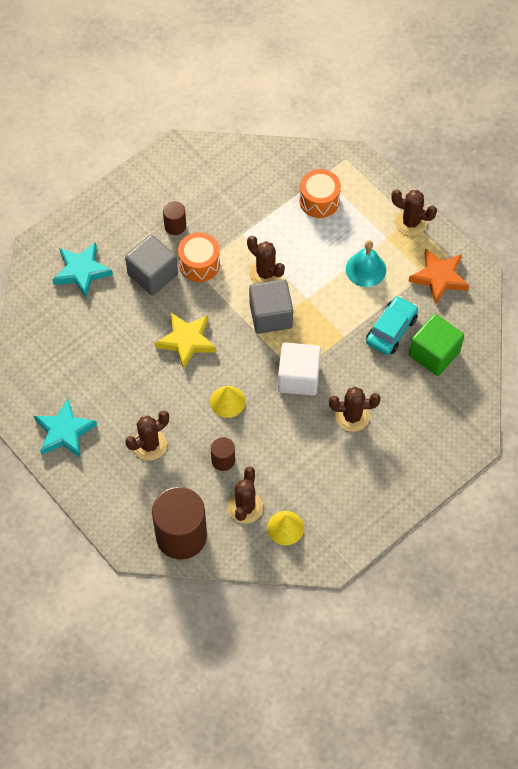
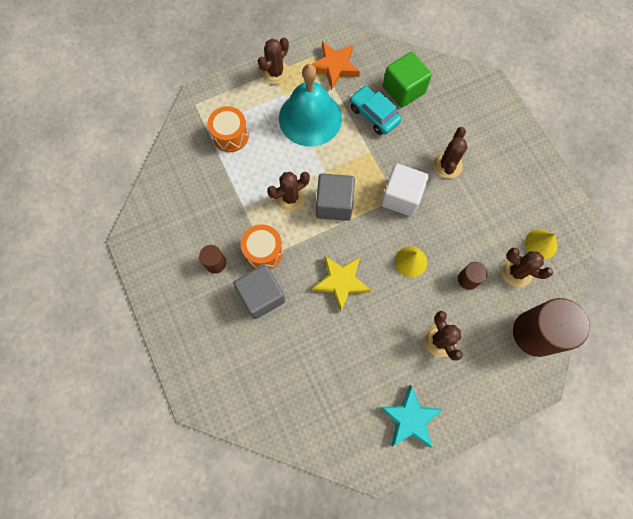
camera: 75 degrees left, 10 degrees up
turquoise star [52,242,113,298] -> none
turquoise bell [346,240,386,287] -> turquoise bell [279,64,342,147], size x1.77

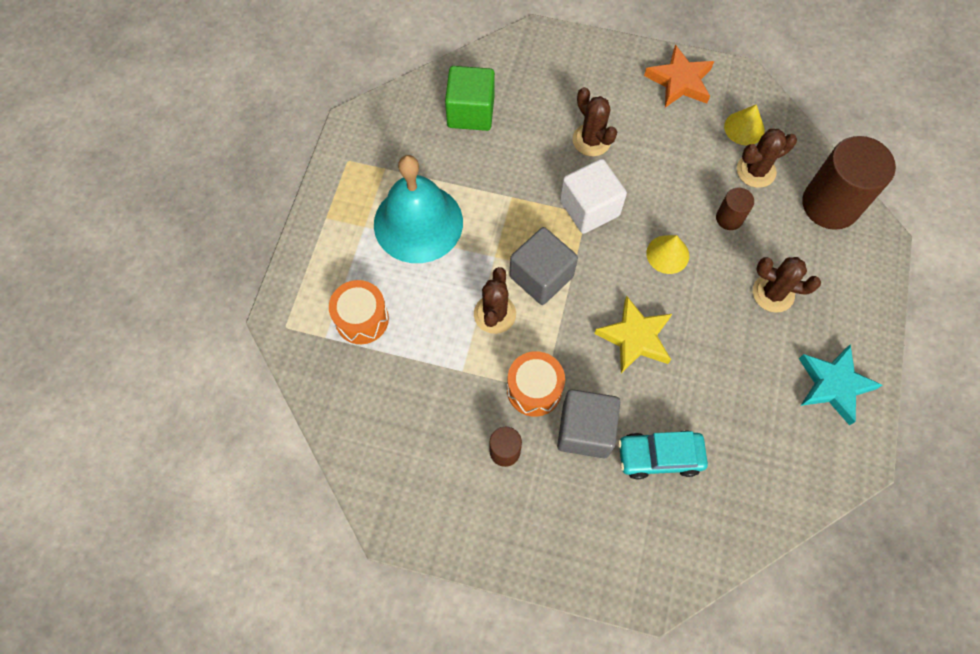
camera: 50 degrees left, 5 degrees down
brown cactus [258,37,290,84] -> none
orange star [312,42,360,90] -> orange star moved to [644,45,714,107]
turquoise car [350,85,401,135] -> turquoise car moved to [618,430,708,479]

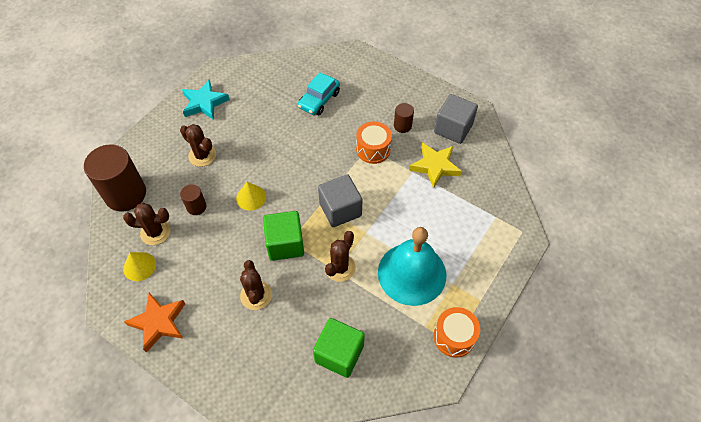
camera: 160 degrees left, 10 degrees down
orange drum [329,280,389,344] -> orange drum moved to [434,307,480,357]
brown cactus [474,267,516,334] -> brown cactus moved to [325,231,356,282]
grey cube [557,389,620,458] -> grey cube moved to [434,94,478,144]
white cube [560,159,627,234] -> green cube [263,211,304,261]
yellow star [594,296,672,373] -> yellow star moved to [409,143,462,189]
turquoise car [618,430,708,479] -> turquoise car turned 105 degrees clockwise [298,72,340,115]

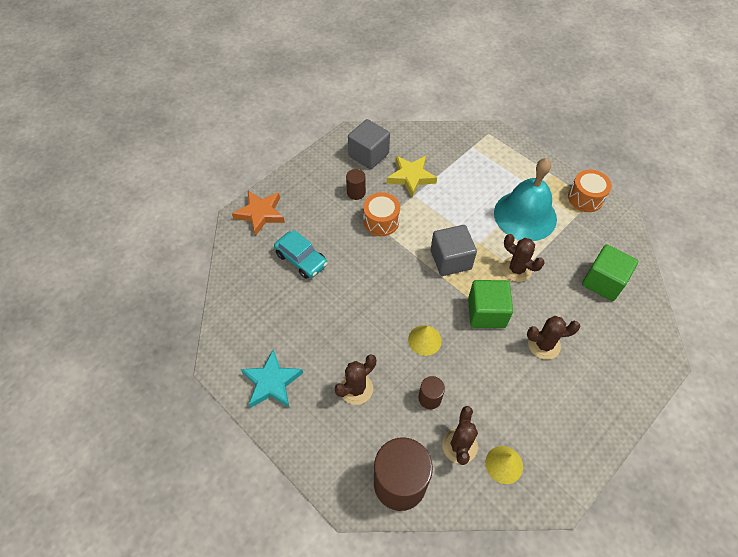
camera: 80 degrees left, 0 degrees up
orange star [124,293,185,353] -> orange star moved to [232,191,285,236]

